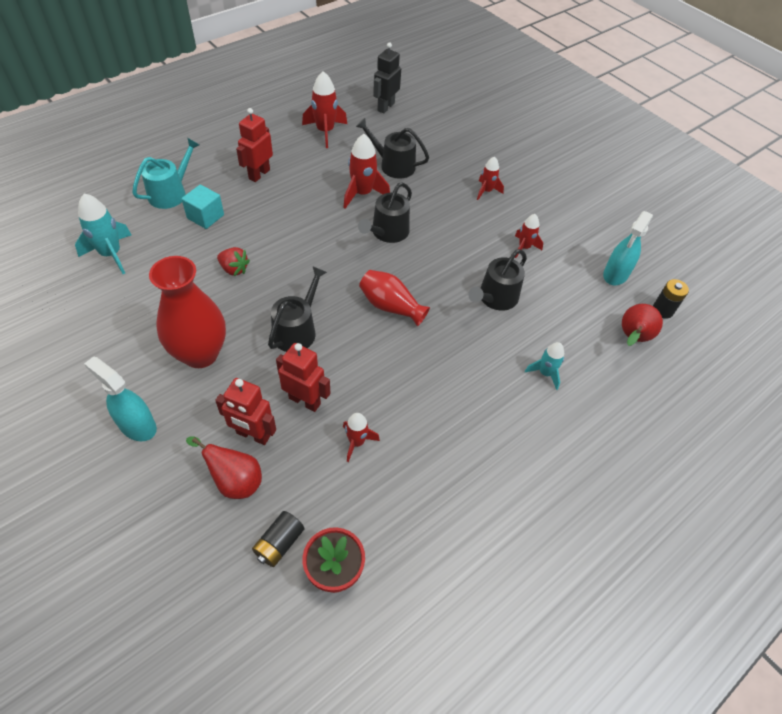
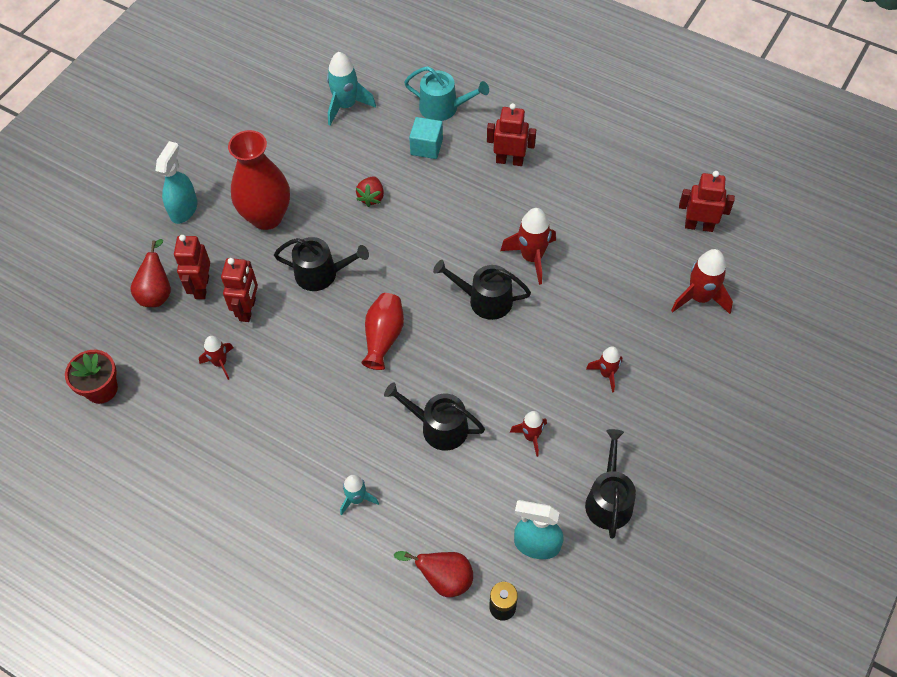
camera: 75 degrees right, 5 degrees up
black battery [252,511,305,567] -> none
red rocket [302,71,347,148] -> red rocket moved to [671,249,733,314]
black watering can [356,118,429,179] -> black watering can moved to [585,429,636,539]
black robot [373,42,401,114] -> red robot [679,171,735,232]

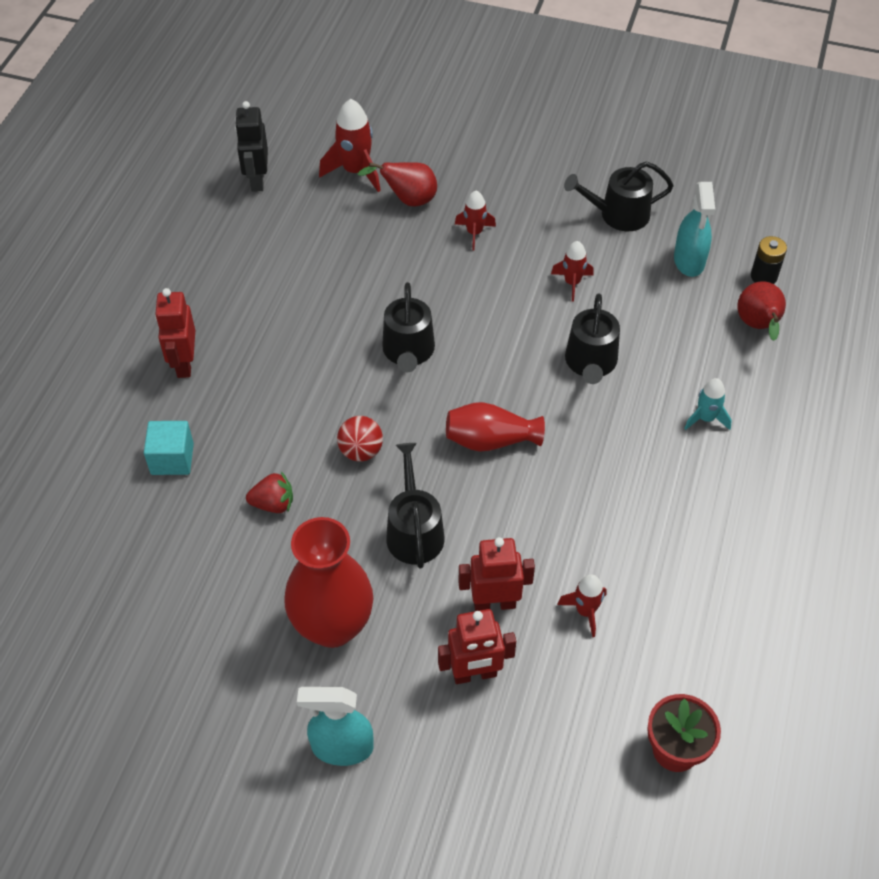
camera: 105 degrees left, 5 degrees down
red pear [130,239,171,307] -> red pear moved to [358,162,437,206]
turquoise rocket [327,52,376,126] -> none
turquoise watering can [404,66,489,121] -> none
red rocket [501,208,556,285] -> none
red robot [679,171,735,232] -> black robot [235,101,268,192]
none -> red ball [337,416,383,462]

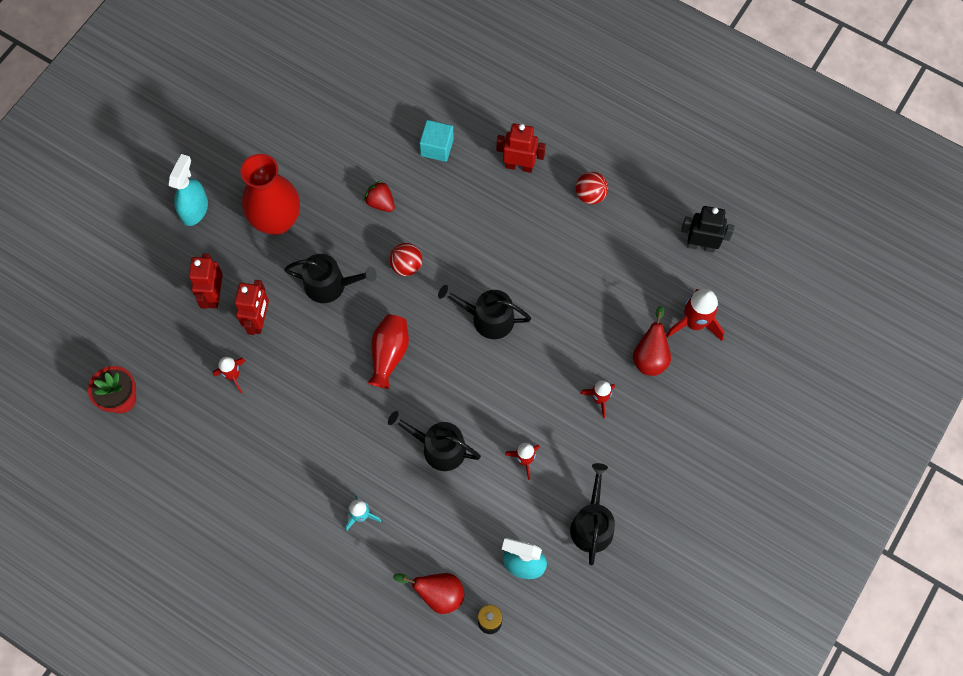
camera: 105 degrees right, 15 degrees up
red strawberry [246,472,293,513] -> red strawberry turned 120 degrees clockwise [364,180,395,212]
none -> red ball [576,172,608,204]

